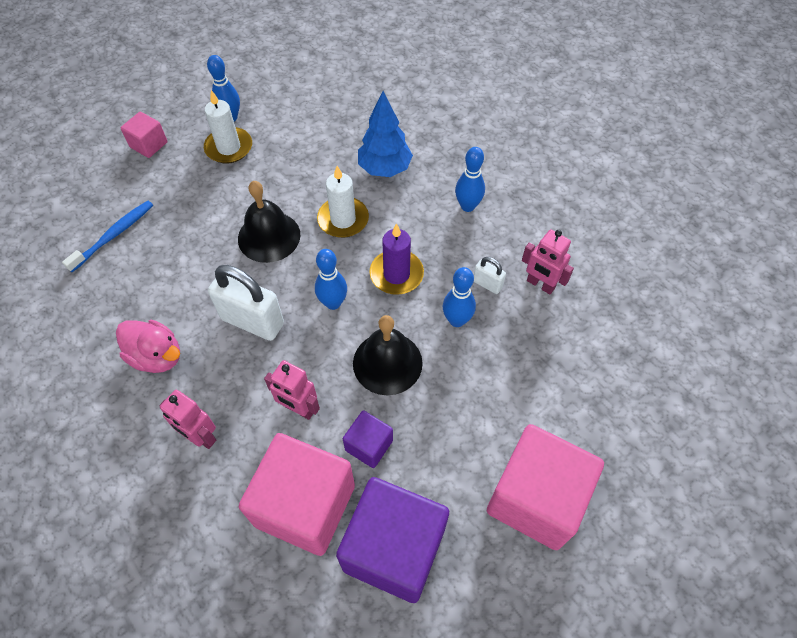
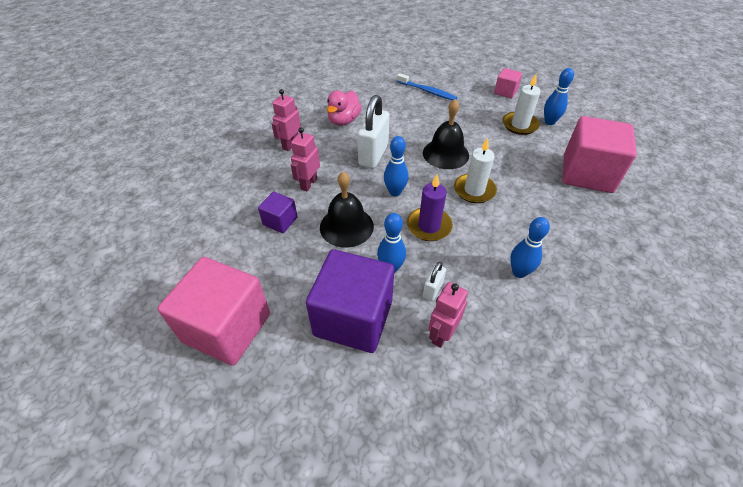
camera: 85 degrees right, 10 degrees down
pink cube [239,433,355,556] -> pink cube moved to [563,116,637,193]
purple cube [336,477,449,603] -> purple cube moved to [306,249,394,353]
blue tree [358,91,413,177] -> none

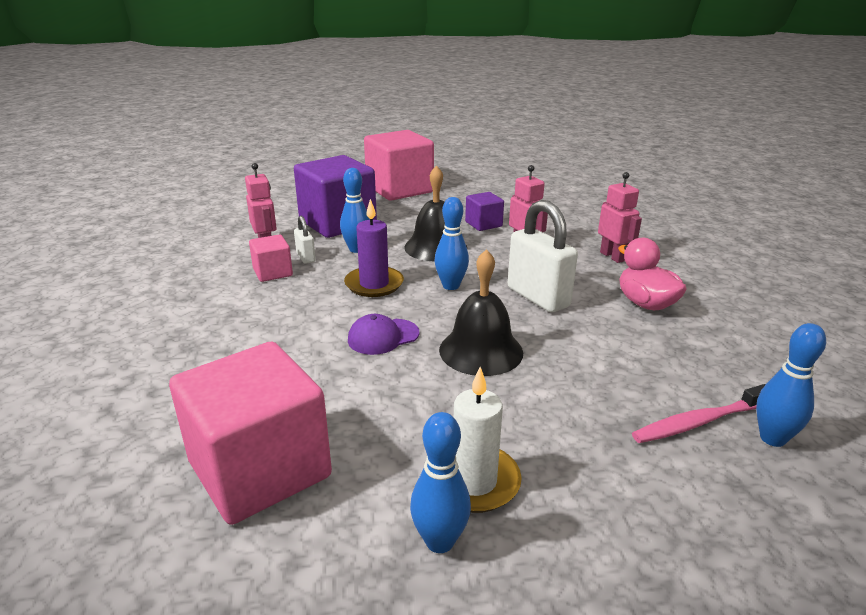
camera: 125 degrees right, 20 degrees down
blue toothbrush [397,73,457,100] -> pink toothbrush [632,384,766,443]
white candle [454,138,497,203] -> purple cap [348,314,419,355]
pink cube [494,68,522,98] -> pink cube moved to [249,234,293,282]
blue bowling pin [510,217,550,278] -> blue bowling pin moved to [756,323,826,447]

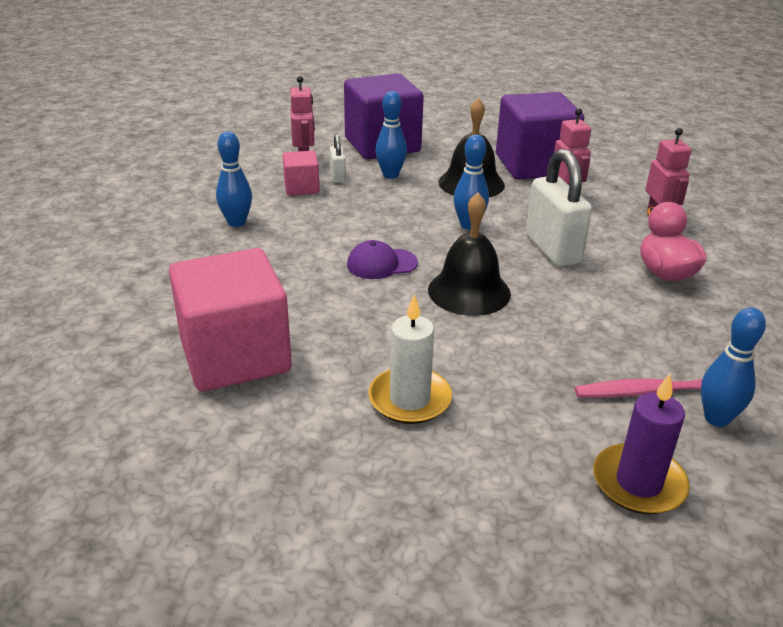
camera: 15 degrees right, 5 degrees up
purple candle [344,199,404,297] -> purple candle moved to [593,374,690,514]
pink cube [364,130,434,201] -> none
blue bowling pin [410,412,471,553] -> blue bowling pin moved to [216,131,252,227]
purple cube [465,192,504,231] -> purple cube [496,92,584,179], size x2.08

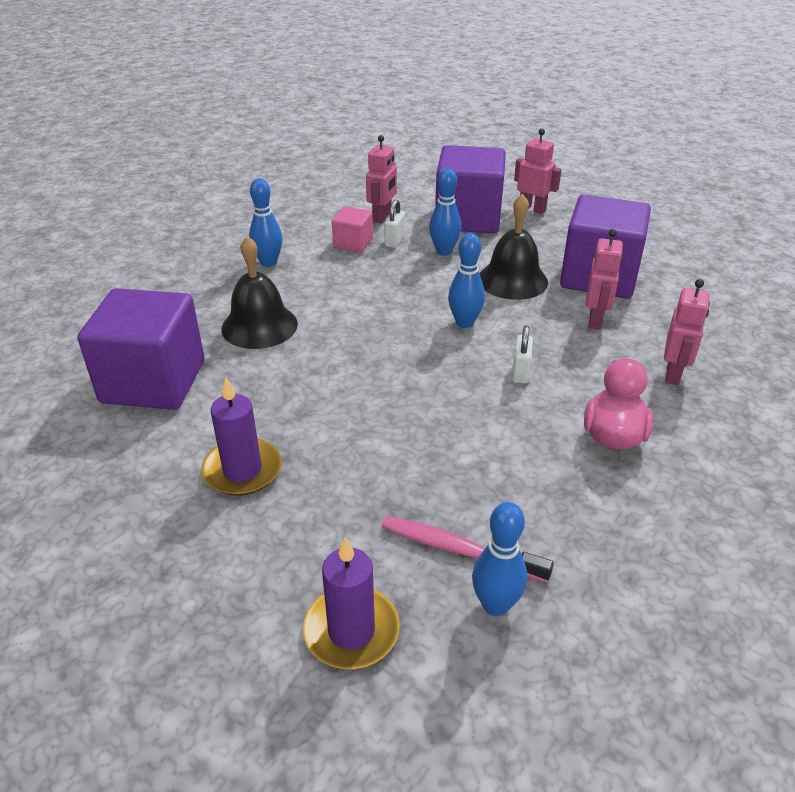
camera: 30 degrees right, 5 degrees up
pink cube [169,248,292,392] -> purple cube [78,288,204,410]
purple cap [347,240,418,279] -> none
white candle [368,294,452,424] -> purple candle [201,378,282,496]
black bell [428,193,511,316] -> black bell moved to [221,236,298,349]
white padlock [526,149,592,267] -> white padlock [512,325,533,384], size x0.49
none -> pink robot [514,129,562,214]

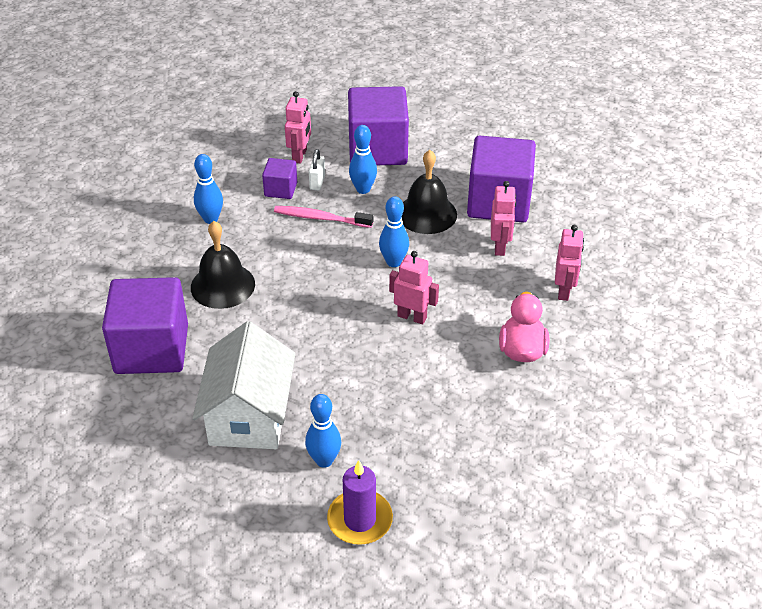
camera: 10 degrees left, 5 degrees up
purple candle [201,378,282,496] -> white house [192,321,296,449]
pink cube [332,207,373,253] -> purple cube [262,158,297,199]
pink toothbrush [382,516,554,583] -> pink toothbrush moved to [274,206,373,228]
blue bowling pin [472,502,527,616] -> blue bowling pin moved to [305,394,341,468]
white padlock [512,325,533,384] -> none
pink robot [514,129,562,214] -> pink robot moved to [389,251,439,324]

